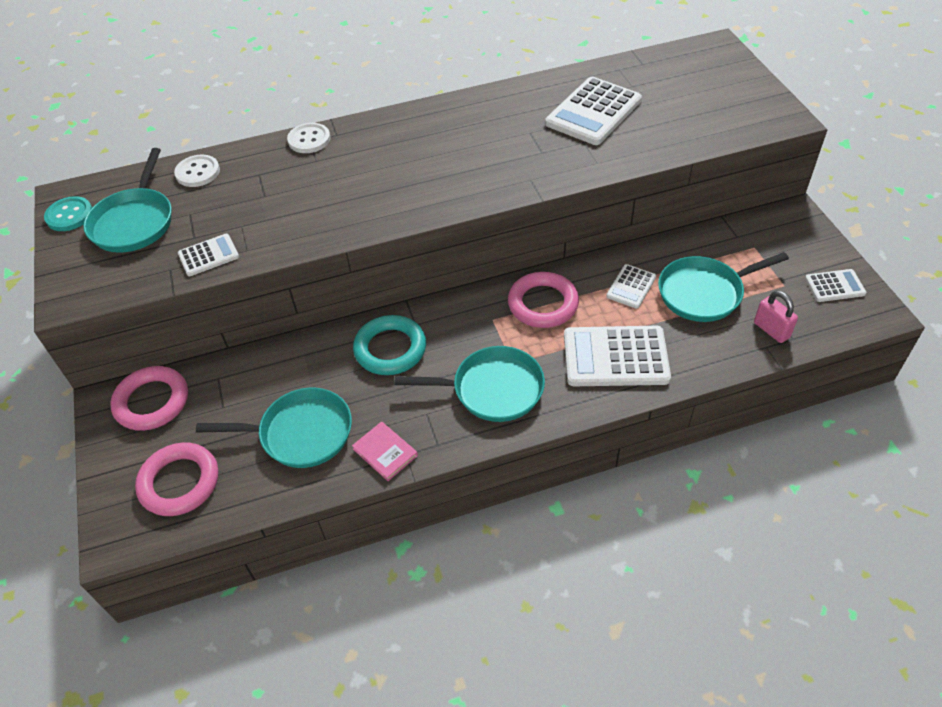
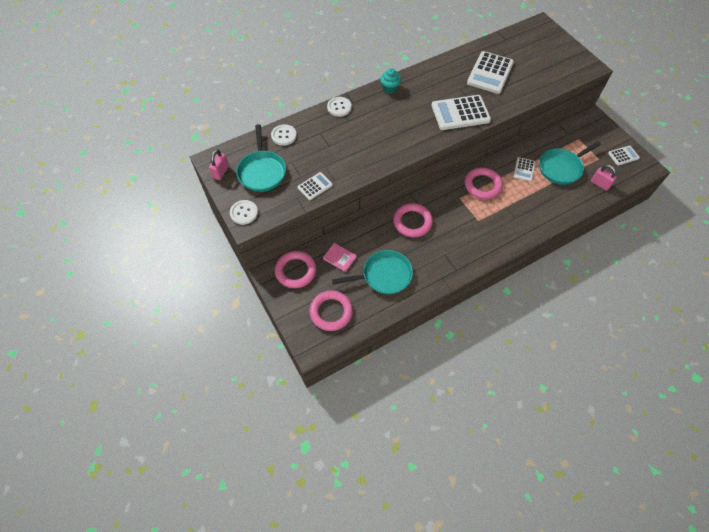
camera: 15 degrees left, 10 degrees up
turquoise button [44,196,92,231] -> pink padlock [209,149,229,180]
pink book [352,421,418,481] -> pink book moved to [323,243,357,272]
turquoise ring [353,315,426,375] -> pink ring [393,203,433,238]
turquoise pan [394,346,545,422] -> none
white calculator [564,326,671,386] -> white calculator moved to [431,95,491,130]
none -> white button [230,200,258,225]
none -> turquoise cupcake [380,68,401,94]

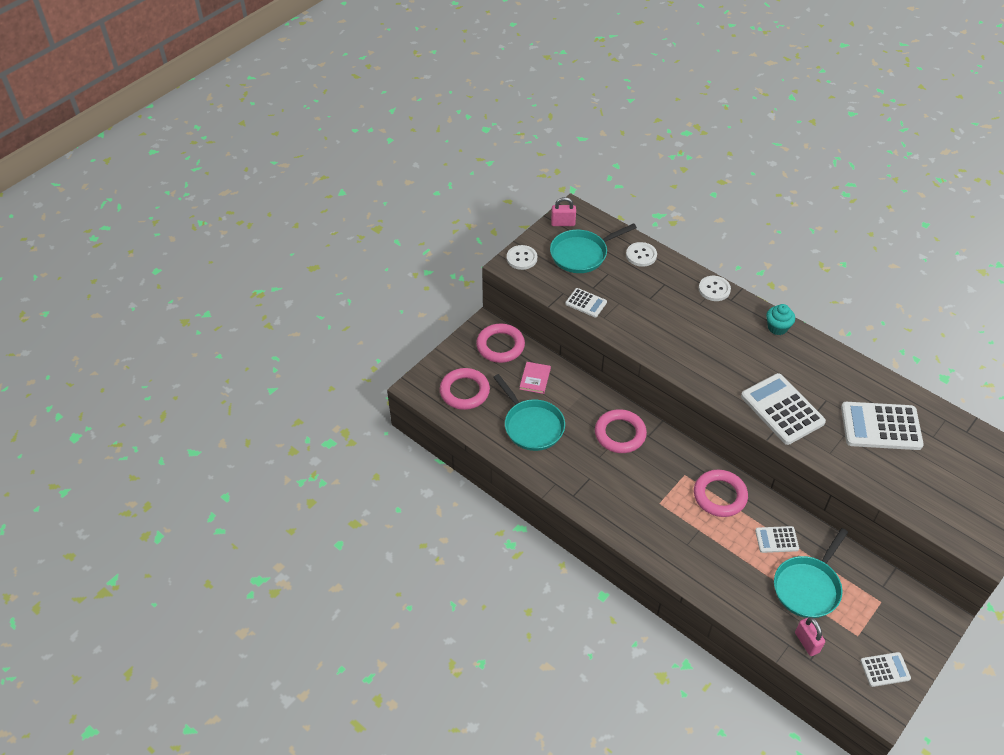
camera: 70 degrees right, 10 degrees down
turquoise pan [539,141,601,185] -> turquoise pan turned 90 degrees counterclockwise [774,528,848,618]
pink padlock [591,165,617,191] -> pink padlock turned 45 degrees counterclockwise [795,617,825,656]
white calculator [608,146,640,166] -> white calculator turned 60 degrees counterclockwise [860,652,911,687]

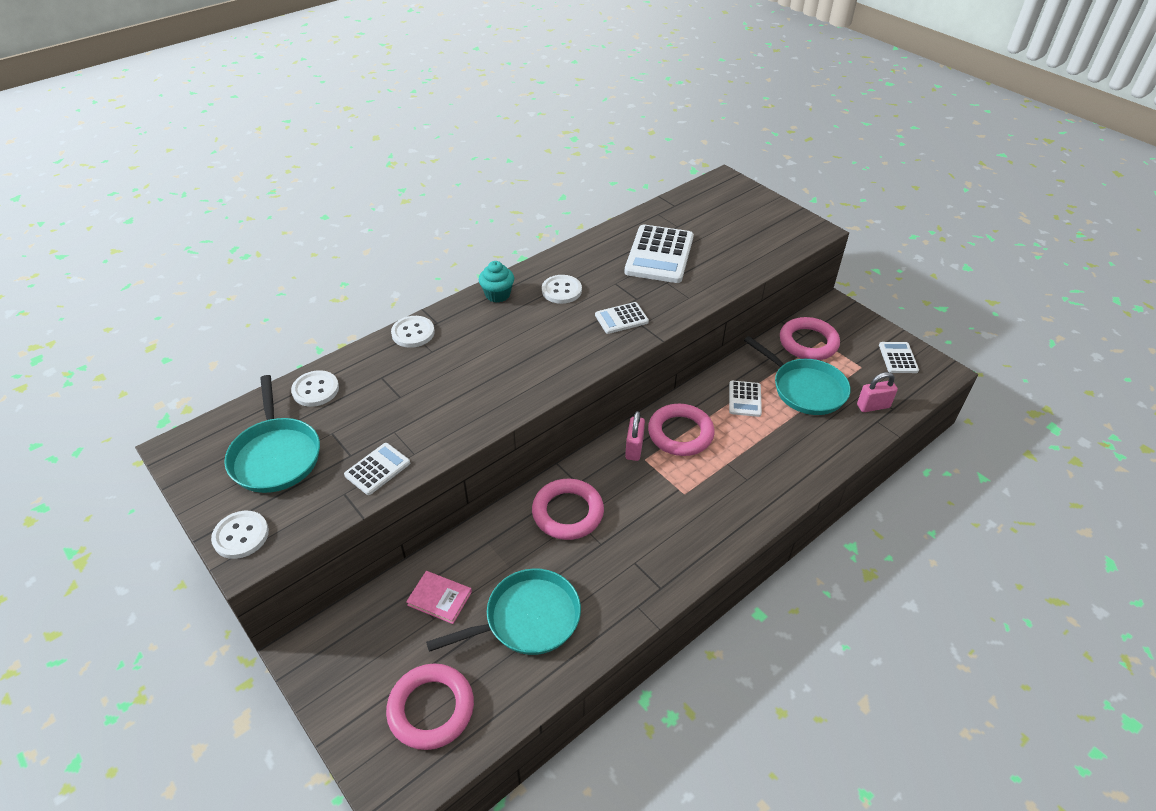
camera: 80 degrees left, 5 degrees down
pink ring [476,323,525,363] -> pink ring moved to [780,317,840,360]
pink padlock [551,197,576,226] -> pink padlock moved to [625,411,645,461]
white calculator [741,373,826,445] -> white calculator [595,302,649,334], size x0.53
none -> white button [542,275,582,304]

